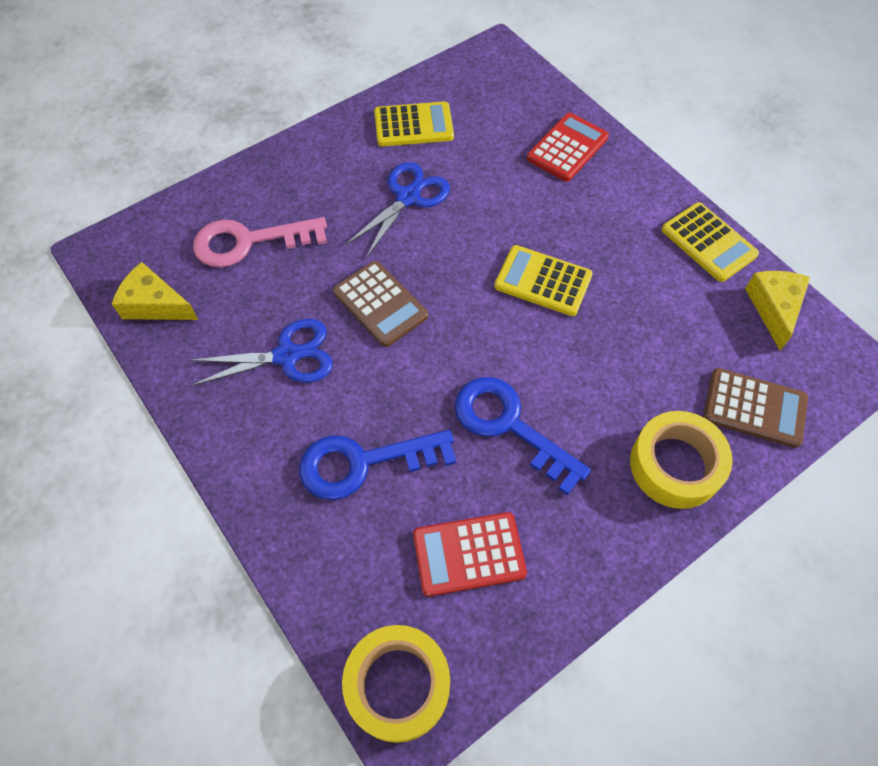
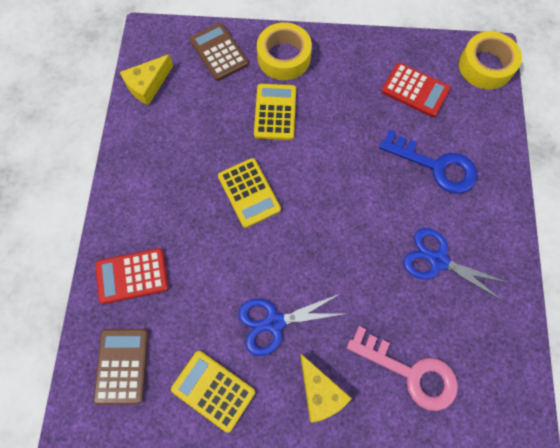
camera: 140 degrees left, 10 degrees up
yellow cheese [112,262,198,320] -> yellow cheese moved to [300,354,352,423]
brown calculator [333,261,428,347] -> brown calculator moved to [94,329,149,405]
blue key [455,377,591,496] -> none
yellow calculator [662,202,759,282] -> yellow calculator moved to [254,84,296,140]

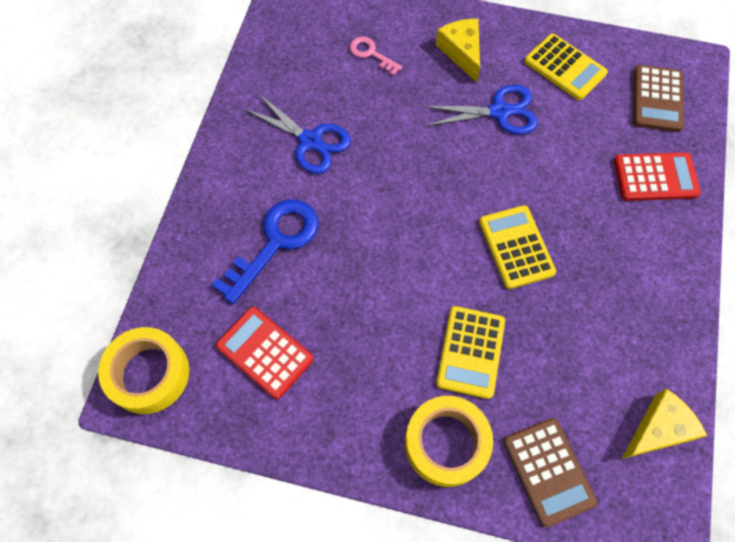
camera: 170 degrees left, 5 degrees down
pink key [347,326,458,411] -> pink key [350,37,402,76], size x0.53
blue key [379,130,477,193] -> blue key turned 90 degrees clockwise [212,199,319,304]

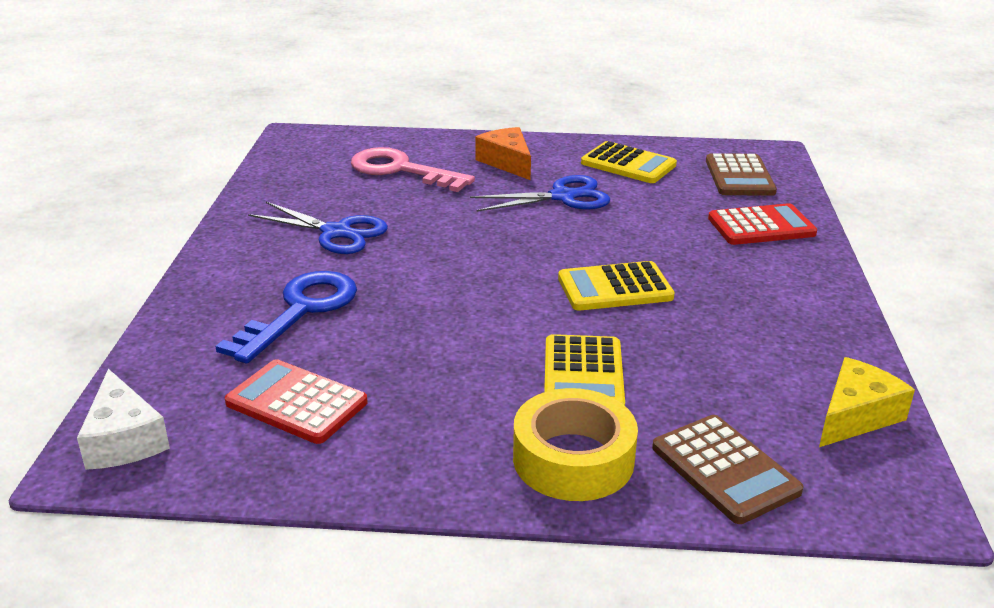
camera: 10 degrees left, 35 degrees down
yellow tape [98,327,189,414] -> white cheese [77,369,170,470]
pink key [350,37,402,76] -> pink key [351,147,475,192], size x1.87
yellow cheese [436,19,480,82] -> orange cheese [475,127,531,180]
yellow calculator [479,205,556,289] -> yellow calculator turned 75 degrees counterclockwise [558,261,675,311]

